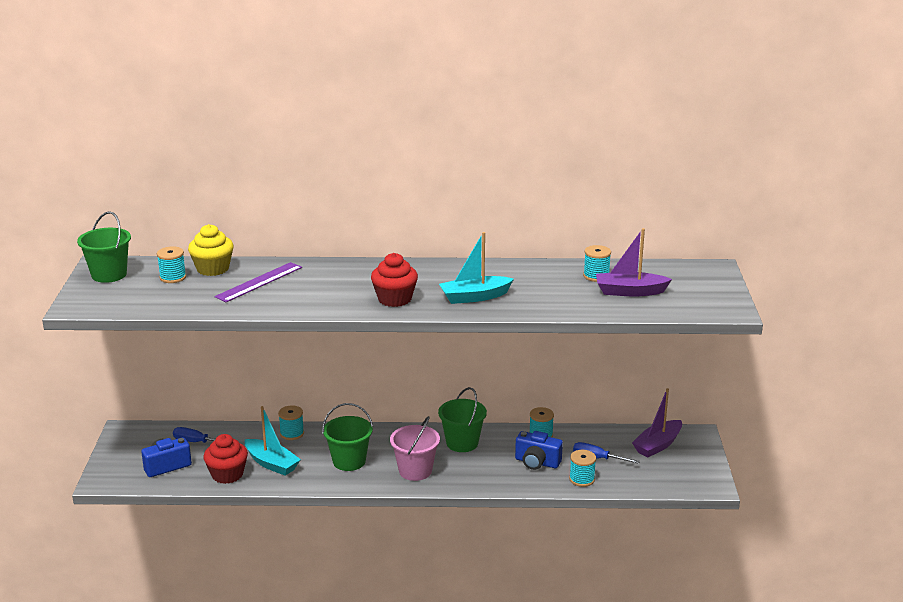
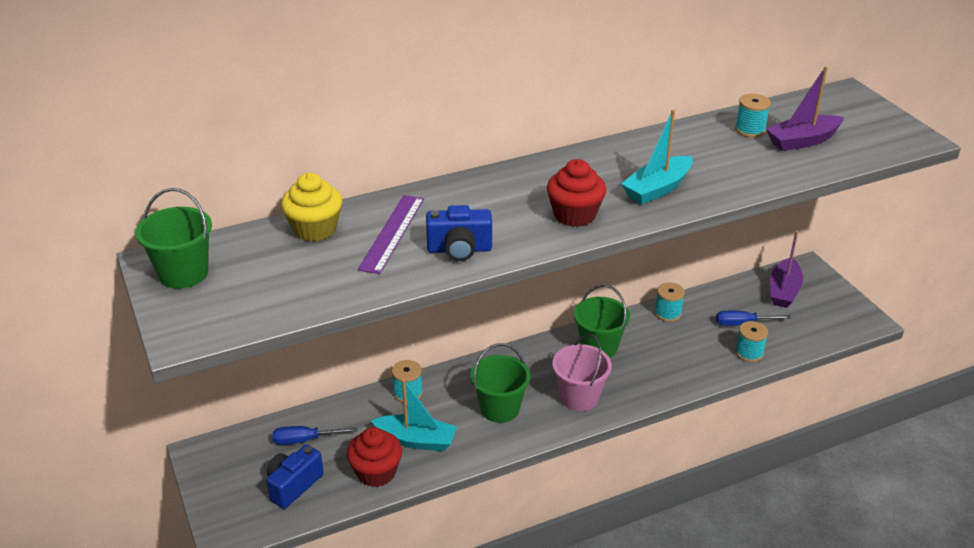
camera: 25 degrees left, 10 degrees up
turquoise spool [157,246,186,283] -> none
blue camera [515,431,563,470] -> blue camera moved to [426,205,492,261]

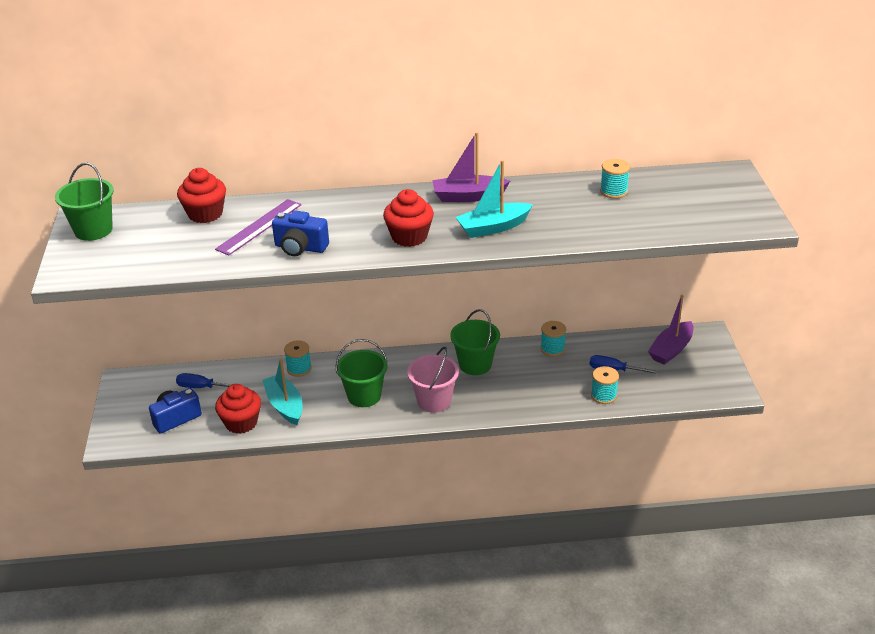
camera: 20 degrees right, 0 degrees up
yellow cupcake [281,173,342,241] -> red cupcake [177,168,226,223]
turquoise boat [371,380,457,451] -> turquoise boat turned 150 degrees counterclockwise [262,358,303,425]
purple boat [766,66,844,151] -> purple boat moved to [433,132,510,202]

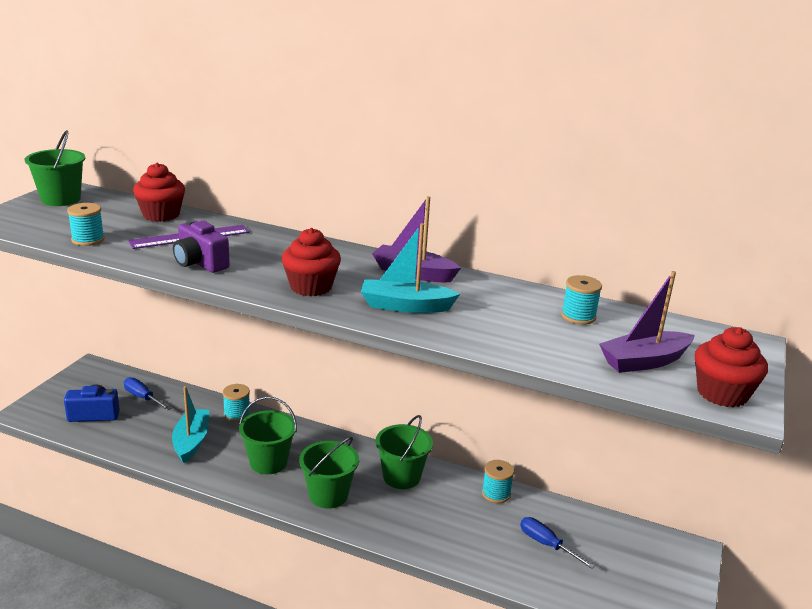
camera: 25 degrees right, 10 degrees down
red cupcake [215,384,261,434] -> red cupcake moved to [695,327,768,407]
blue camera [272,211,329,256] -> purple camera [173,219,230,273]
pink bucket [407,347,459,413] -> green bucket [299,437,359,508]
turquoise spool [591,366,619,404] -> turquoise spool moved to [67,203,105,246]
purple boat [648,295,694,365] -> purple boat moved to [599,271,695,373]

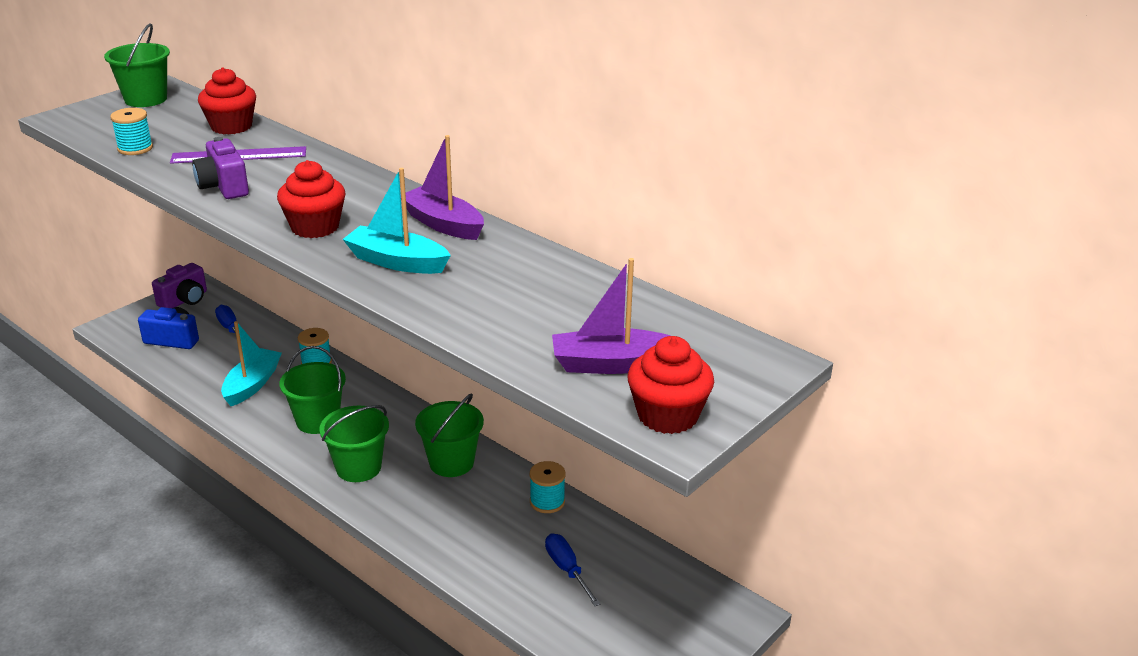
camera: 20 degrees right, 5 degrees up
turquoise spool [561,275,602,325] -> none
none -> purple camera [152,263,207,308]

